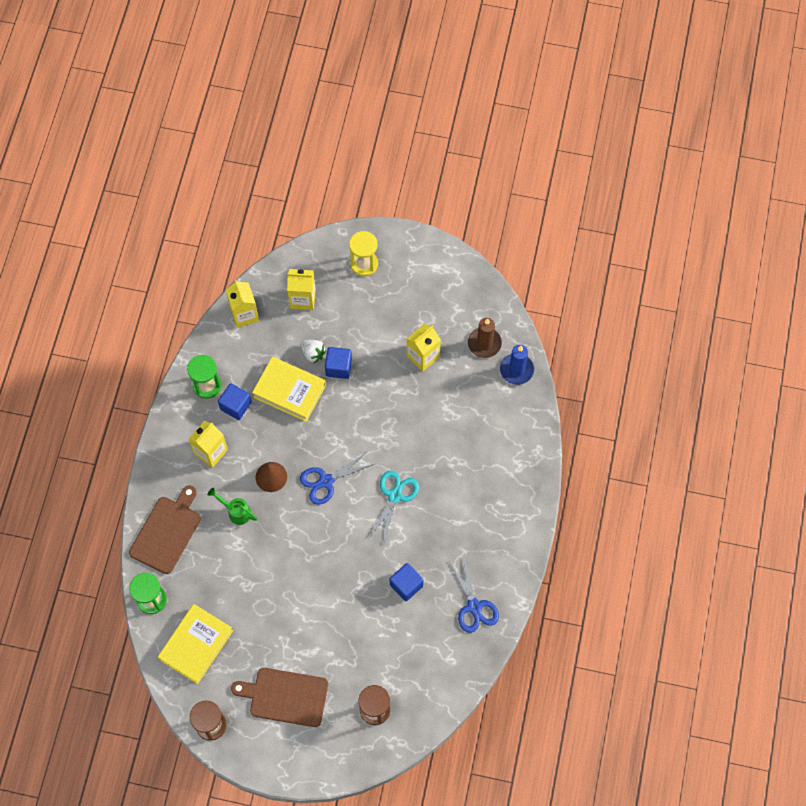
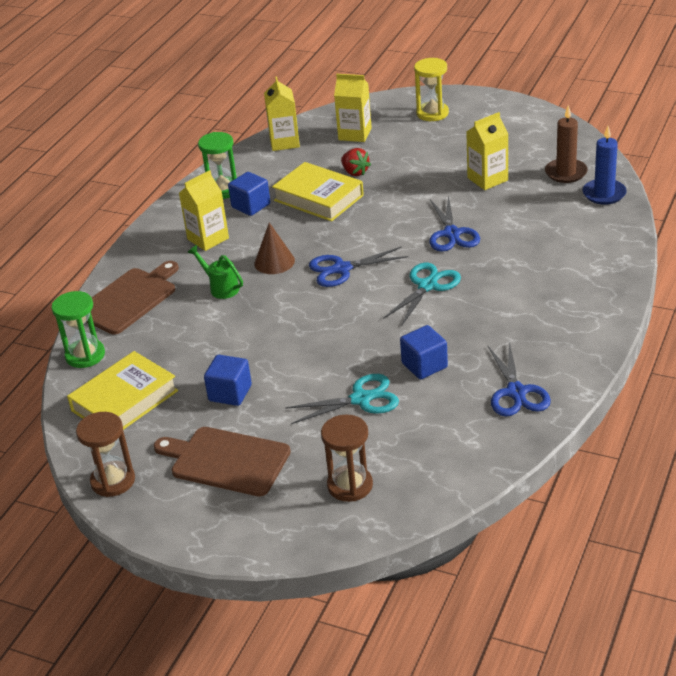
camera: 15 degrees right, 30 degrees down
white strawberry [300,340,326,364] -> red strawberry [341,148,371,176]
blue cube [325,347,352,379] -> blue cube moved to [204,355,252,406]
none -> turquoise scissors [285,374,399,424]
none -> blue scissors [429,195,480,252]

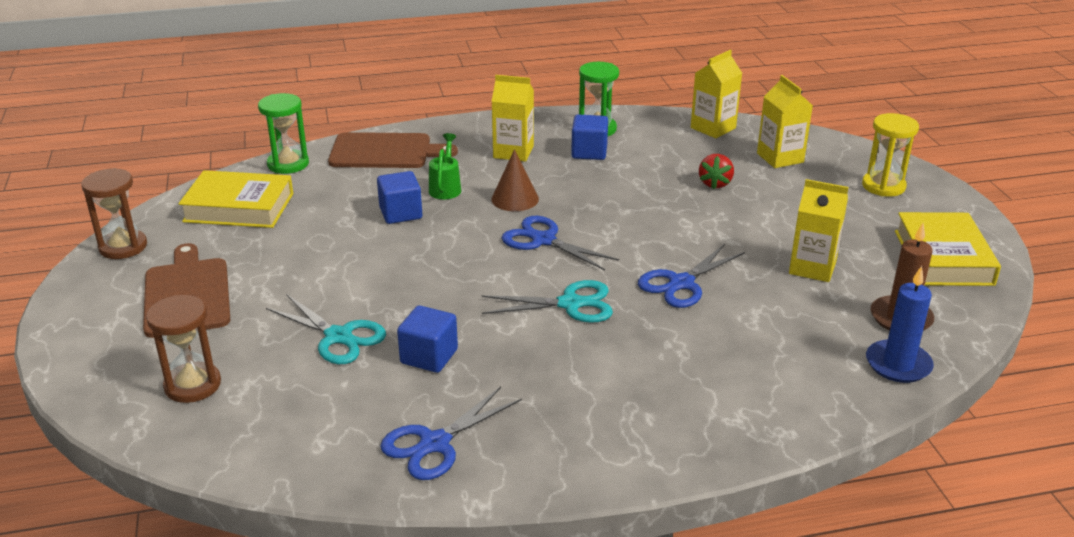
camera: 50 degrees right, 5 degrees down
blue cube [204,355,252,406] -> blue cube moved to [377,171,422,224]
yellow book [272,162,364,222] -> yellow book moved to [895,212,1001,286]

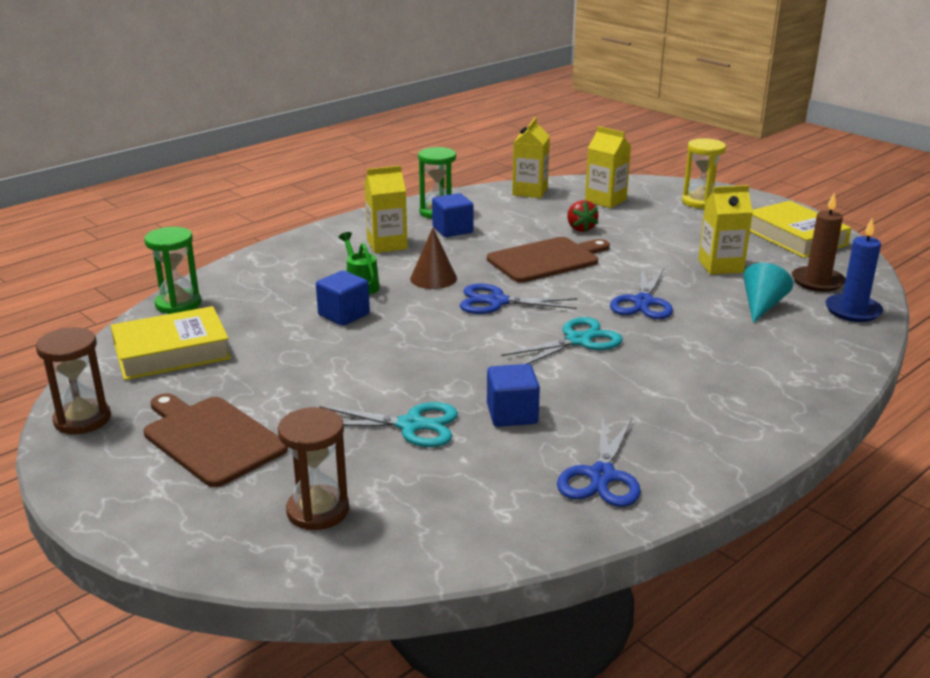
camera: 30 degrees left, 5 degrees down
brown cutting board [328,132,458,168] -> brown cutting board moved to [487,237,610,283]
none -> turquoise cone [743,263,793,323]

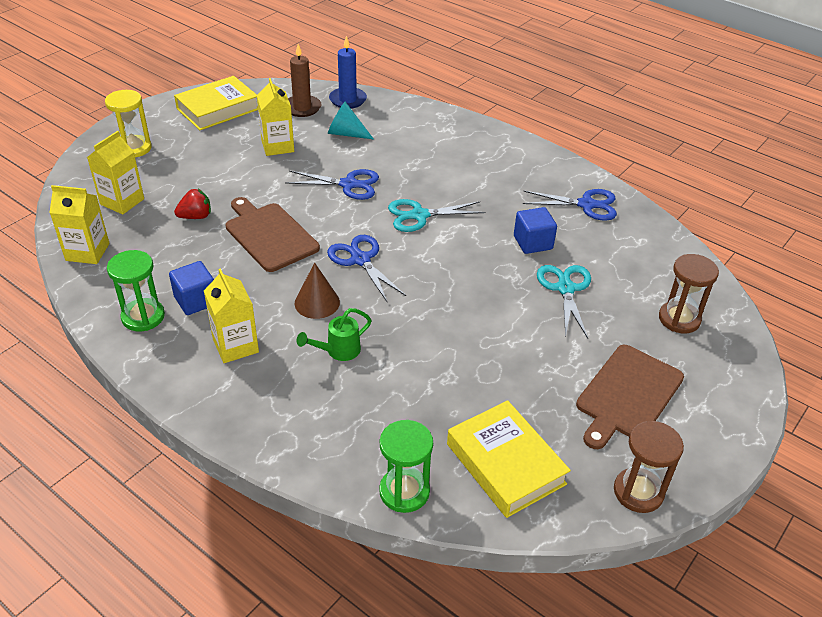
camera: 100 degrees left, 15 degrees up
blue cube [316,270,370,326] -> none
blue scissors [460,283,577,314] -> blue scissors turned 150 degrees clockwise [327,235,406,302]
turquoise scissors [501,317,623,364] -> turquoise scissors turned 60 degrees counterclockwise [388,199,485,232]

